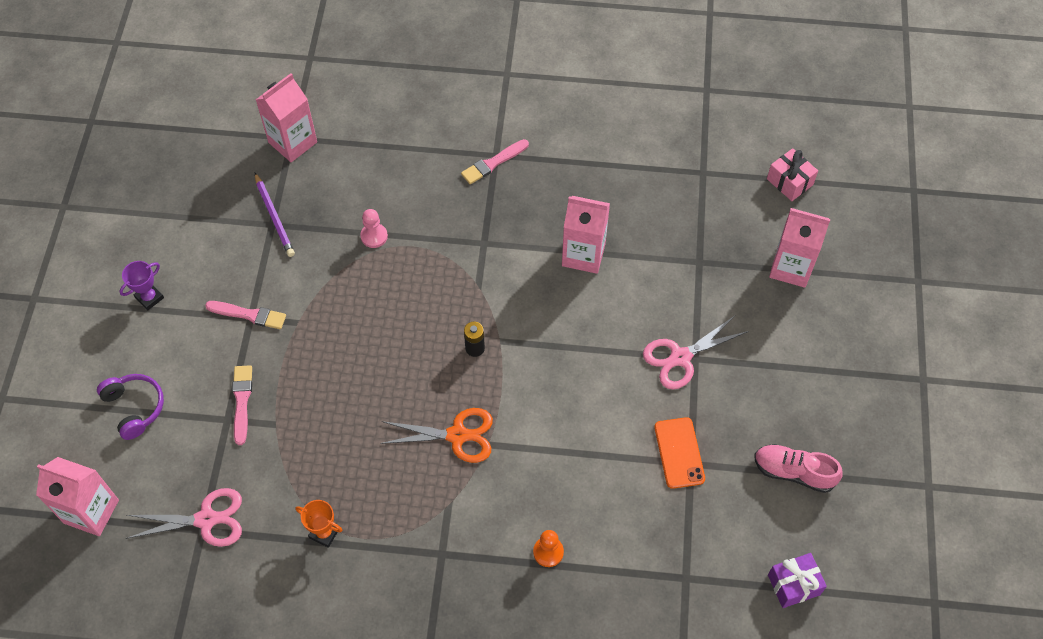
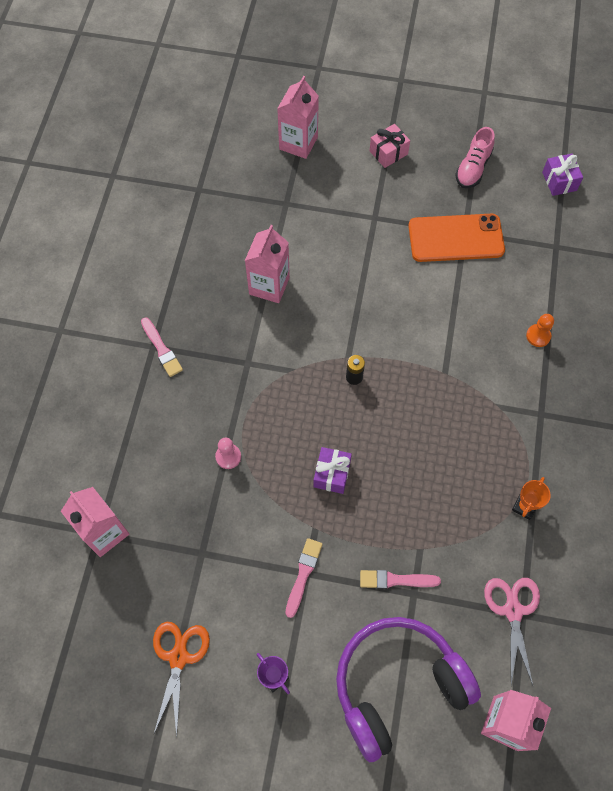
camera: 85 degrees left, 5 degrees up
purple headphones [97,374,164,440] -> purple headphones [336,617,481,763], size x2.06
purple pencil [255,173,295,257] -> none
orange scissors [380,408,493,463] -> orange scissors moved to [153,622,210,738]
pink scissors [643,315,749,389] -> none
orange phone [654,417,705,489] -> orange phone [408,214,505,262], size x1.64
pink gift [767,148,818,201] -> pink gift moved to [369,124,410,168]
none -> purple gift [313,447,352,494]

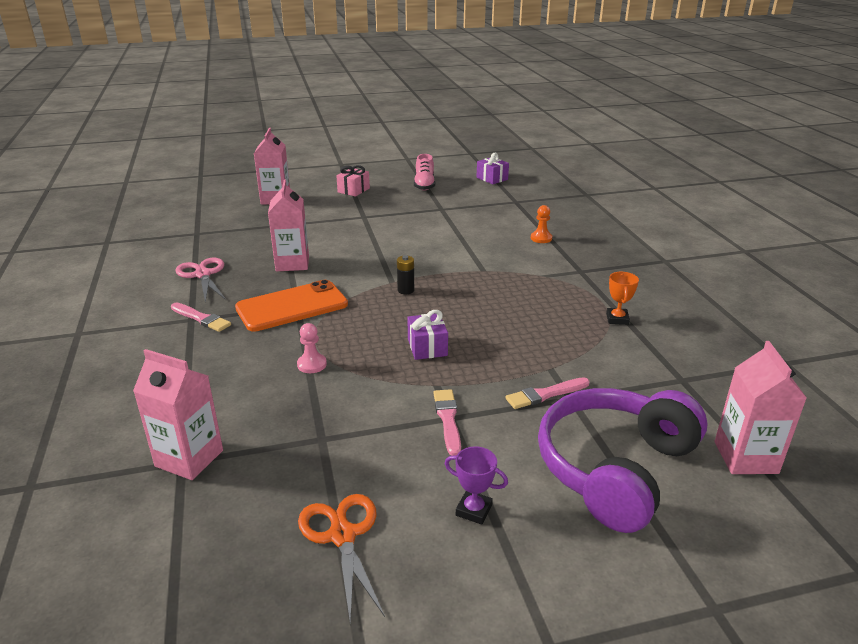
camera: 25 degrees left, 35 degrees down
orange phone [408,214,505,262] -> orange phone moved to [235,280,348,332]
pink scissors [484,578,540,685] -> pink scissors moved to [175,258,226,303]

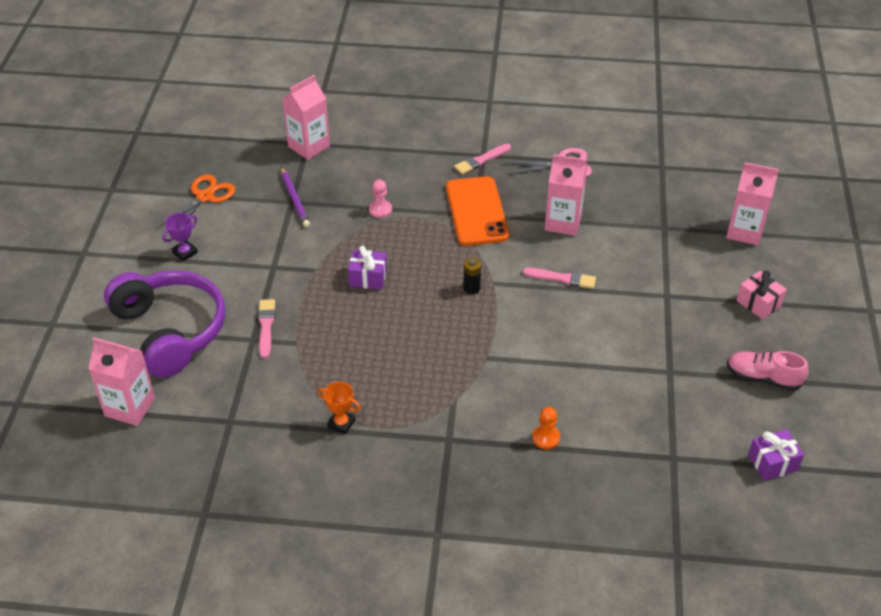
camera: 110 degrees right, 15 degrees up
orange scissors [298,494,385,623] -> orange scissors turned 60 degrees counterclockwise [158,174,235,227]
pink brush [434,389,461,456] -> pink brush moved to [523,268,596,289]
none -> purple pencil [281,167,310,227]

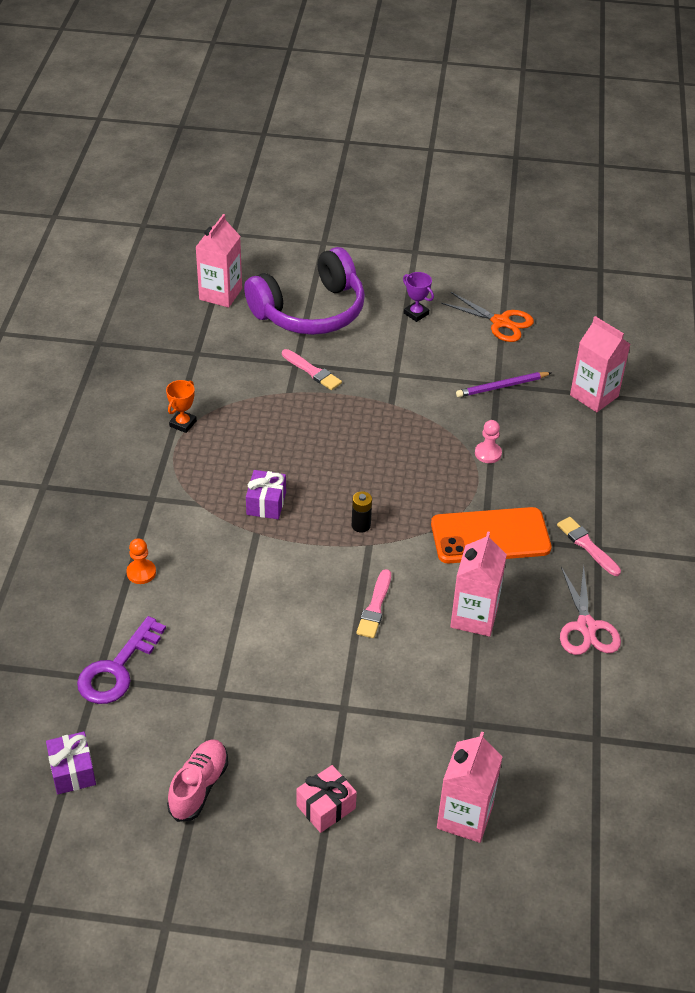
camera: 90 degrees right, 0 degrees up
pink brush [258,299,275,358] -> pink brush turned 45 degrees clockwise [282,349,342,390]
purple gift [348,246,387,290] -> purple gift moved to [246,470,286,519]
none -> purple key [77,616,166,704]

